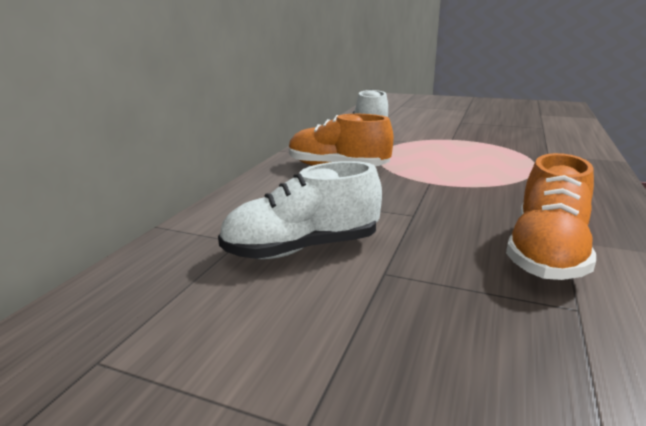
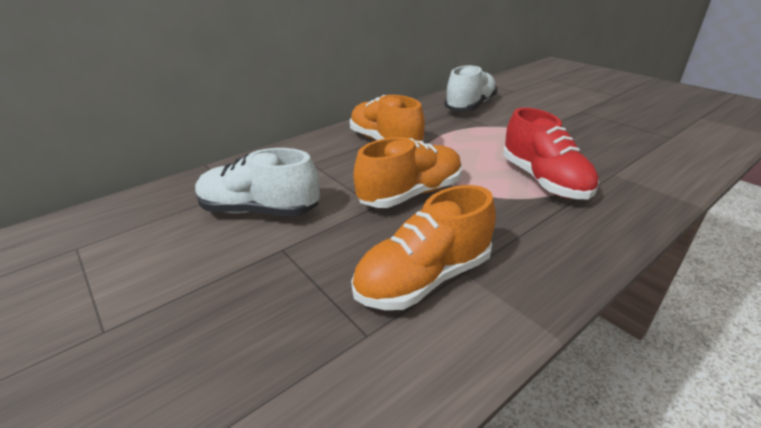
camera: 30 degrees right, 10 degrees up
none -> orange shoe [353,137,462,208]
none -> red shoe [503,108,599,199]

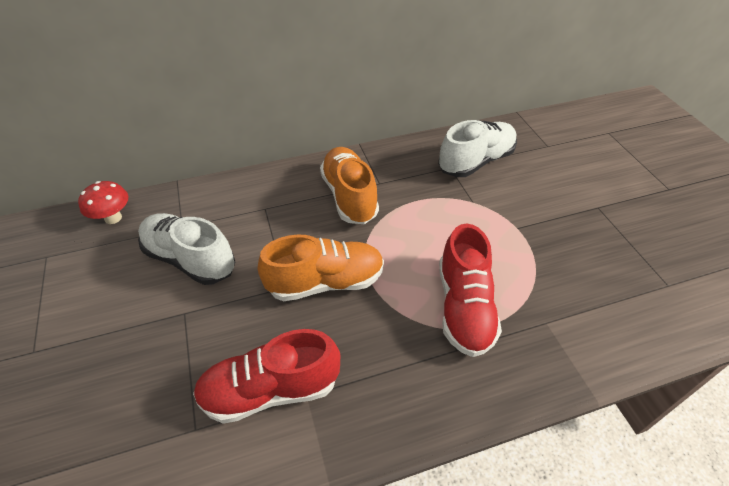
camera: 20 degrees right, 15 degrees up
orange shoe [351,185,496,310] -> red shoe [193,329,340,424]
none -> red mushroom [78,181,129,224]

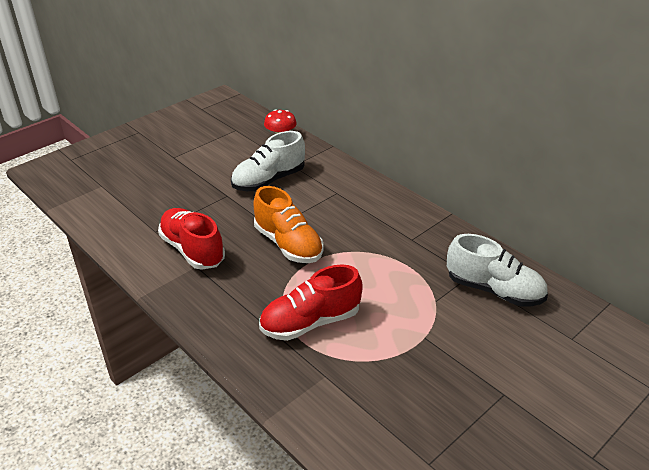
camera: 65 degrees right, 10 degrees down
white shoe [138,213,235,285] -> white shoe turned 135 degrees counterclockwise [231,131,305,191]
orange shoe [320,147,379,224] -> none

